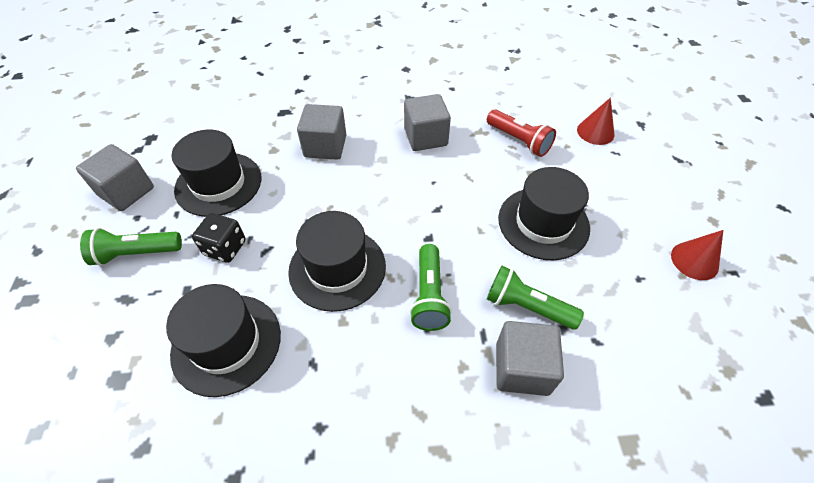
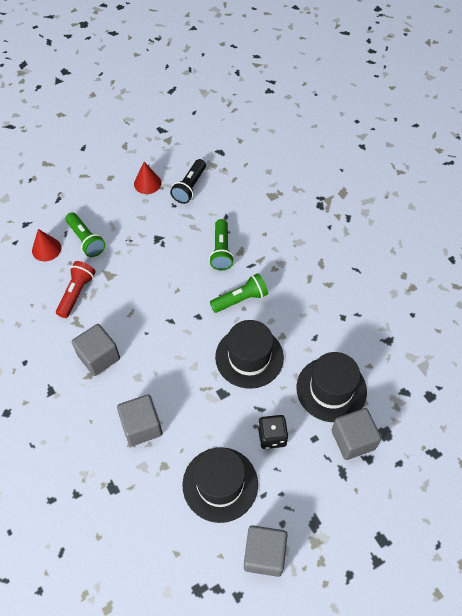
camera: 115 degrees left, 5 degrees up
green flashlight [80,228,182,266] -> green flashlight moved to [65,212,105,257]
grey cube [496,321,564,396] -> grey cube moved to [332,408,381,460]
black hat [498,167,590,260] -> none
none -> black flashlight [170,159,206,204]

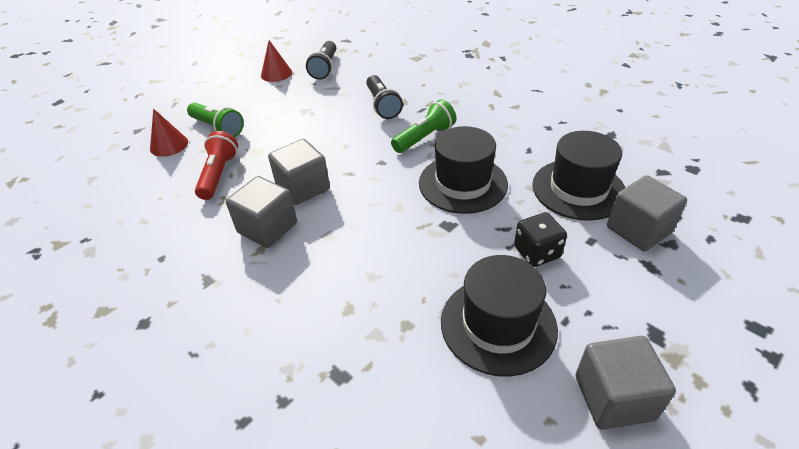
camera: 15 degrees left, 15 degrees down
grey cube [117,394,162,446] -> grey cube moved to [268,139,330,205]
green flashlight [209,219,234,271] -> black flashlight [366,75,403,119]

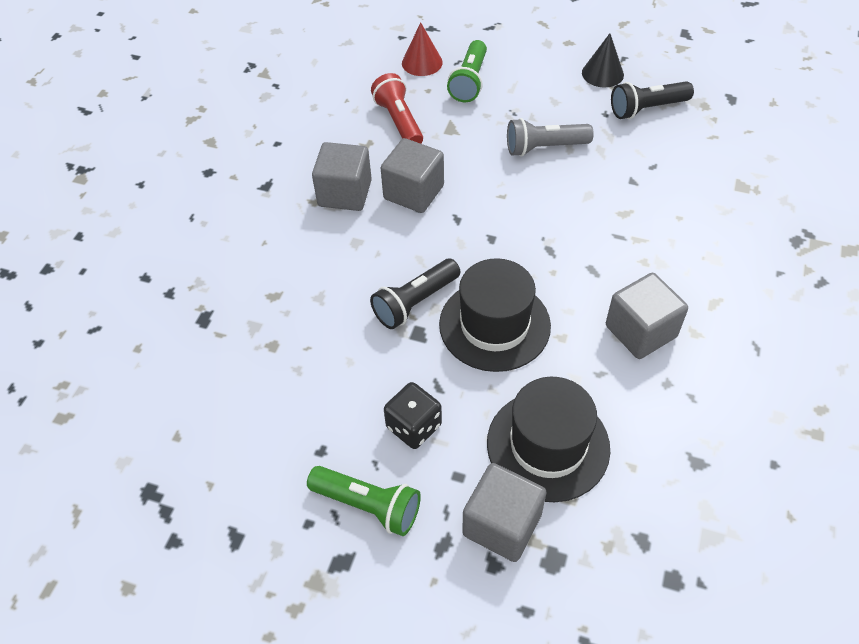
camera: 65 degrees right, 10 degrees up
red flashlight [195,131,238,200] -> red flashlight turned 90 degrees counterclockwise [371,73,423,144]
red cone [261,40,292,82] -> black cone [582,33,624,88]
black flashlight [366,75,403,119] -> black flashlight moved to [370,259,460,329]
green flashlight [391,99,456,153] -> green flashlight moved to [307,466,421,536]
black hat [441,255,558,377] -> none
grey cube [575,336,676,430] -> grey cube moved to [606,273,688,359]
none -> grey flashlight [507,118,594,157]

